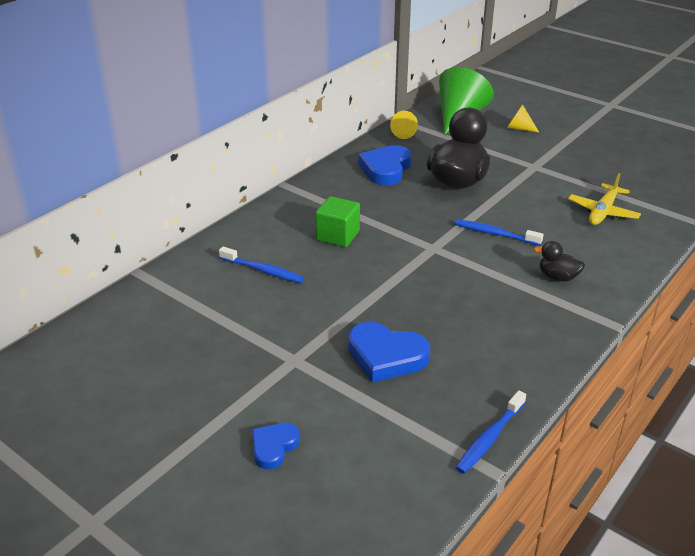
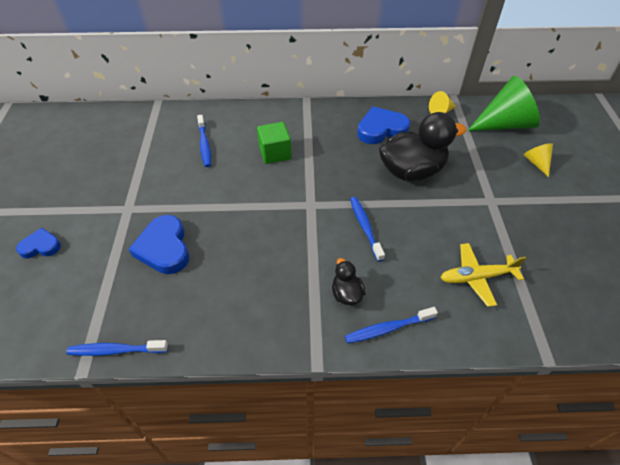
camera: 50 degrees right, 15 degrees up
none -> blue toothbrush [345,307,438,344]

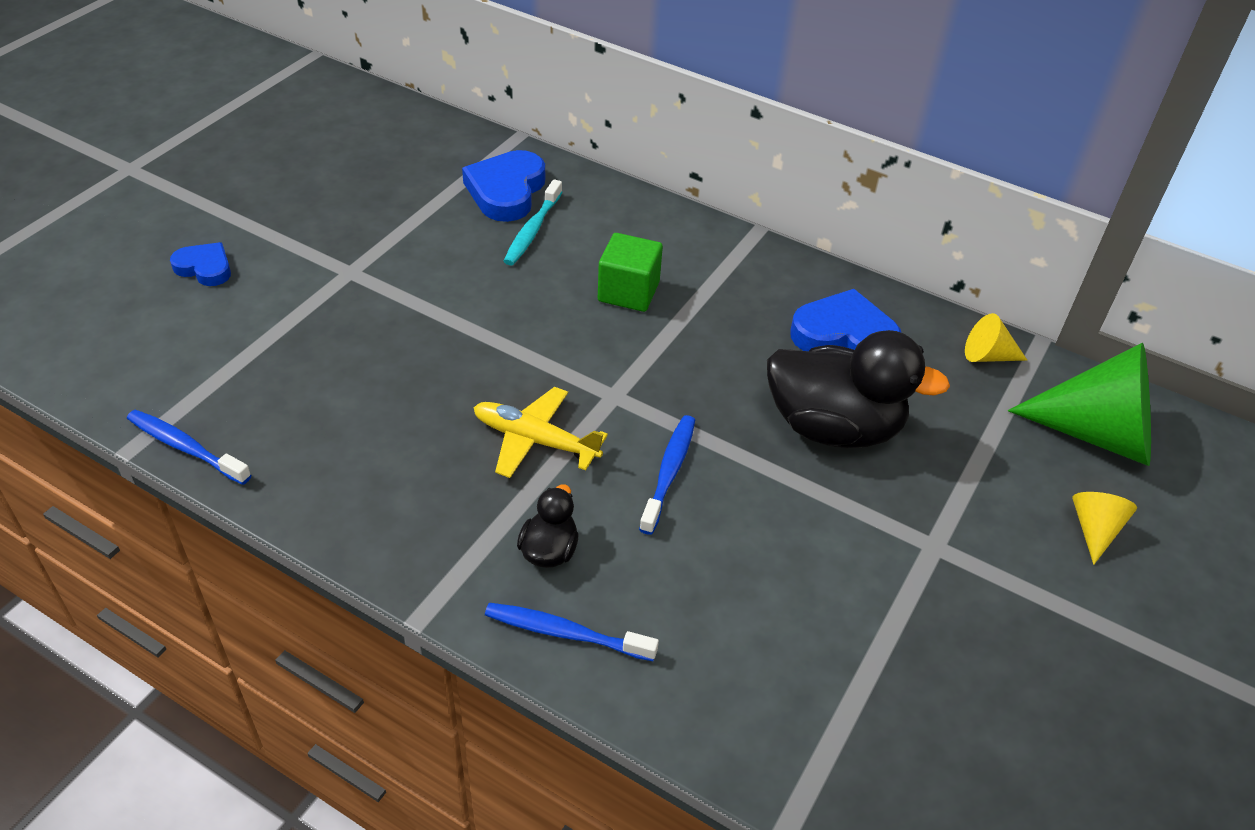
camera: 30 degrees right, 5 degrees down
blue heart [129,215,189,274] -> blue heart moved to [462,150,545,222]
blue toothbrush [197,115,211,167] -> turquoise toothbrush [504,179,562,266]
yellow plane [441,243,526,307] -> yellow plane moved to [473,387,608,478]

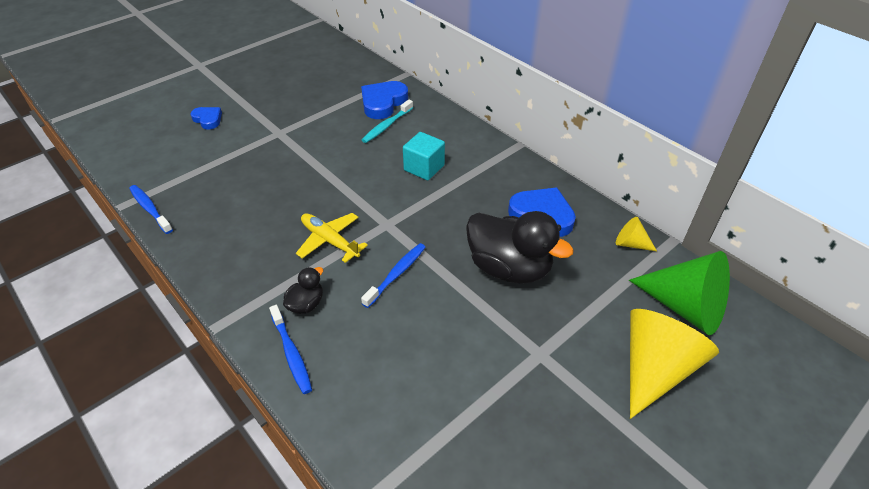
camera: 20 degrees right, 0 degrees up
blue toothbrush [485,603,659,661] -> blue toothbrush turned 150 degrees counterclockwise [269,305,312,394]
green cube [598,233,663,312] -> turquoise cube [403,132,445,180]
yellow cone [1072,492,1137,565] -> yellow cone [630,309,719,419], size x2.14

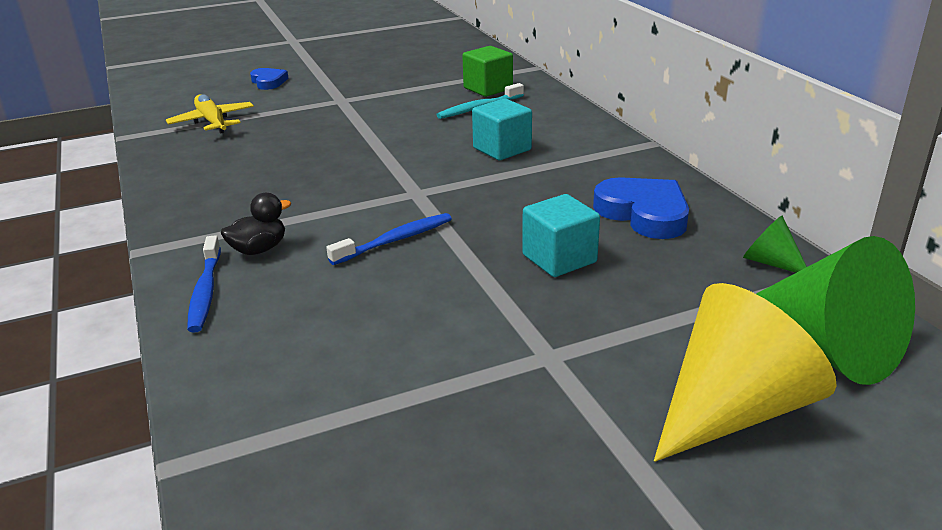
camera: 20 degrees right, 15 degrees down
blue toothbrush [129,185,173,234] -> none
yellow plane [296,213,368,263] -> yellow plane moved to [166,94,254,134]
blue heart [361,81,408,119] -> green cube [462,46,513,97]
black duck [466,211,574,284] -> turquoise cube [522,194,600,277]
yellow cone [616,217,657,251] -> green cone [743,216,807,273]

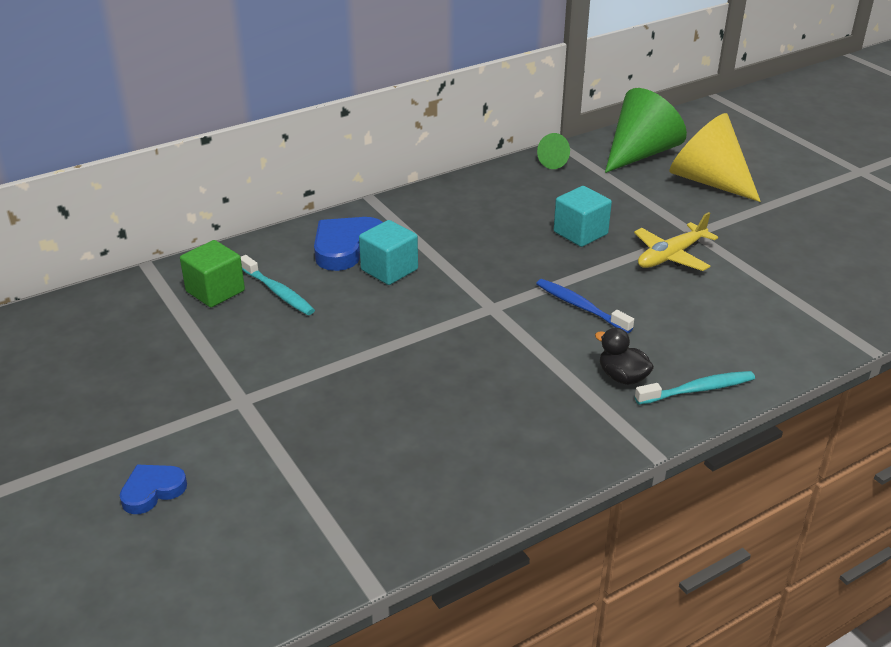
camera: 100 degrees left, 5 degrees up
yellow plane [166,94,254,134] -> yellow plane moved to [634,212,718,271]
blue toothbrush [187,235,221,333] -> turquoise toothbrush [635,371,755,405]
blue heart [593,177,689,239] -> blue heart moved to [314,217,383,271]

